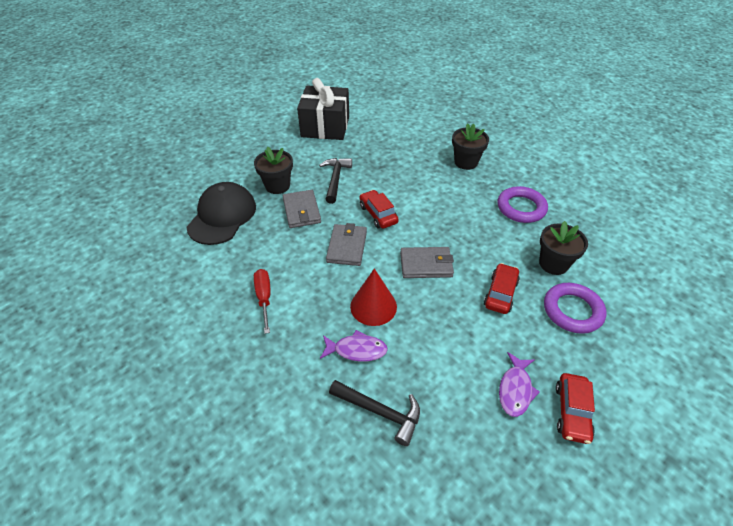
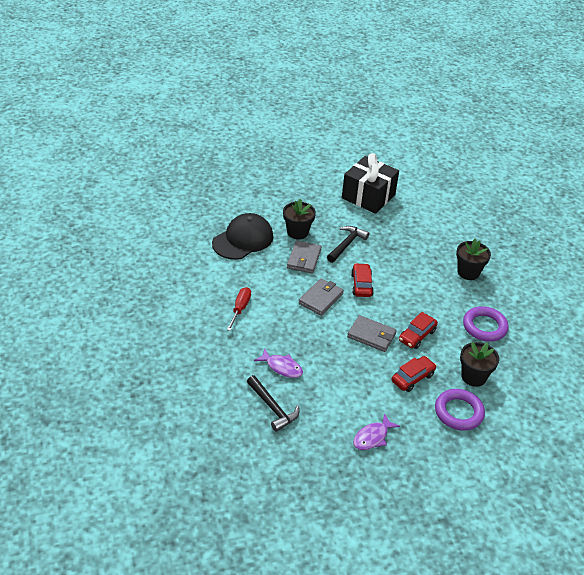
camera: 25 degrees right, 5 degrees down
red cone [350,269,397,326] -> none
red car [556,373,595,444] -> red car moved to [399,312,438,349]

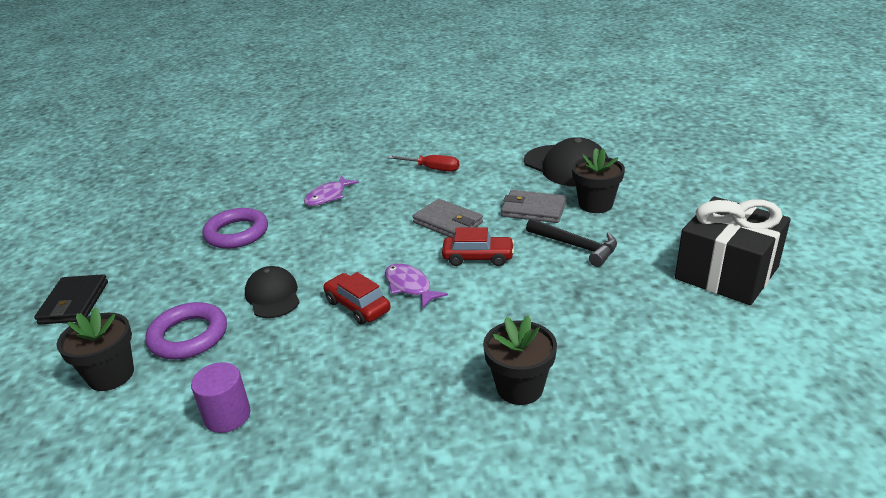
camera: 100 degrees right, 10 degrees down
black hammer [247,375,299,432] -> none
grey wallet [347,315,397,352] -> none
purple fish [353,413,400,450] -> purple fish moved to [385,263,448,308]
red car [391,356,437,392] -> black cap [245,266,300,318]
black flower pot [460,342,499,387] -> black flower pot moved to [56,307,134,391]
purple ring [463,306,509,342] -> purple ring moved to [202,208,268,249]
none -> black wallet [34,274,108,325]
none -> purple cylinder [191,362,251,433]

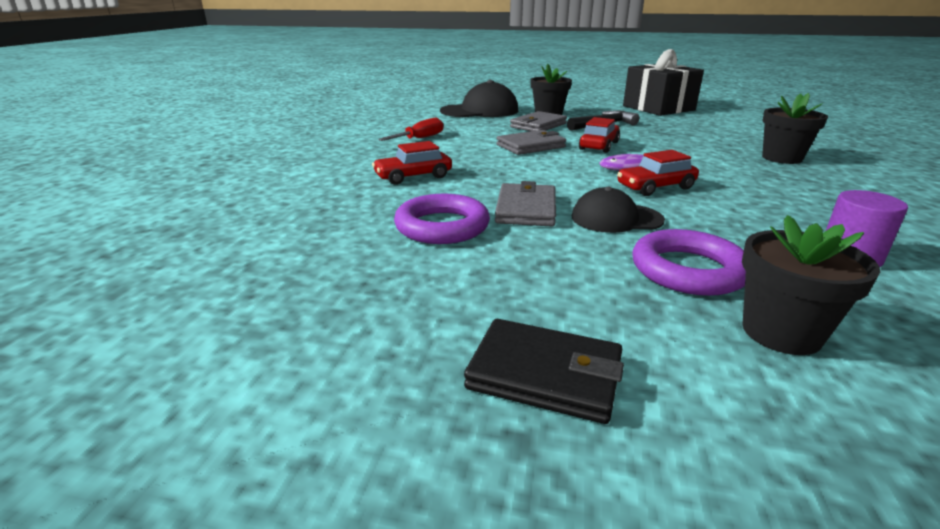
camera: 70 degrees left, 5 degrees down
purple fish [304,176,359,206] -> red car [372,141,452,185]
none -> grey wallet [495,181,556,226]

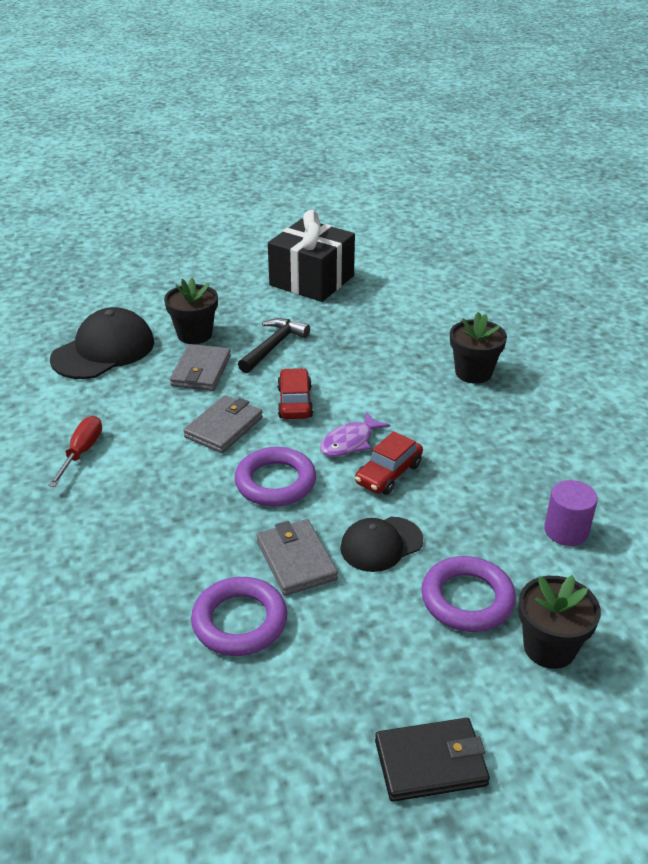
camera: 30 degrees left, 10 degrees up
red car [372,141,452,185] -> none
none -> purple ring [235,447,316,506]

